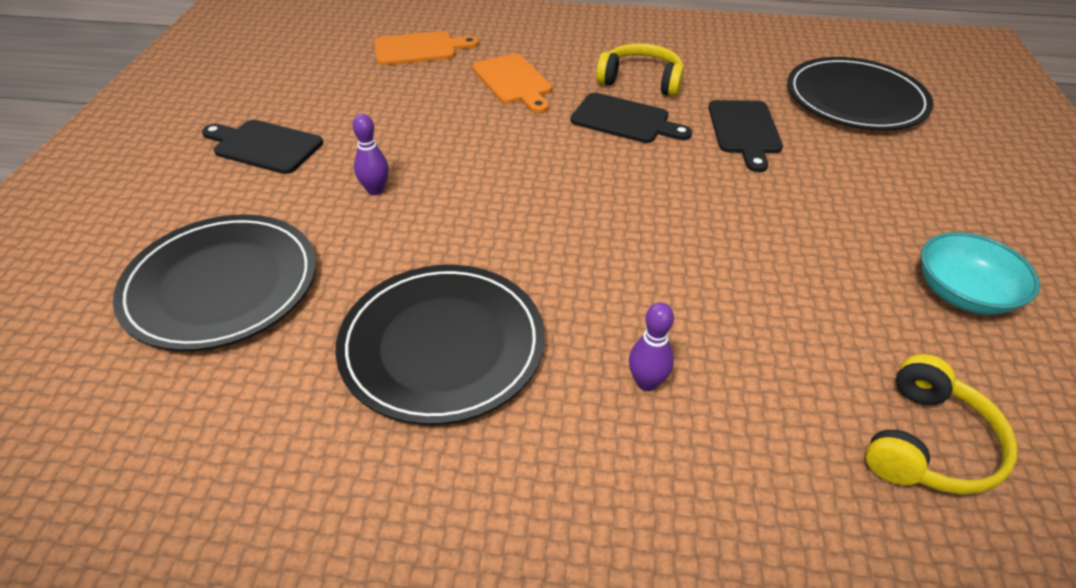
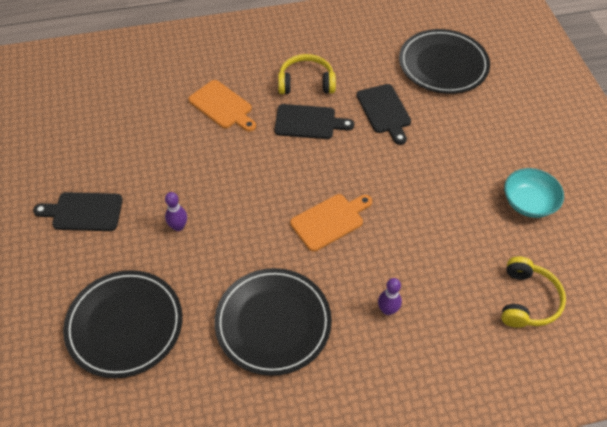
camera: 20 degrees left, 10 degrees up
orange cutting board [374,31,479,65] -> orange cutting board moved to [290,194,372,252]

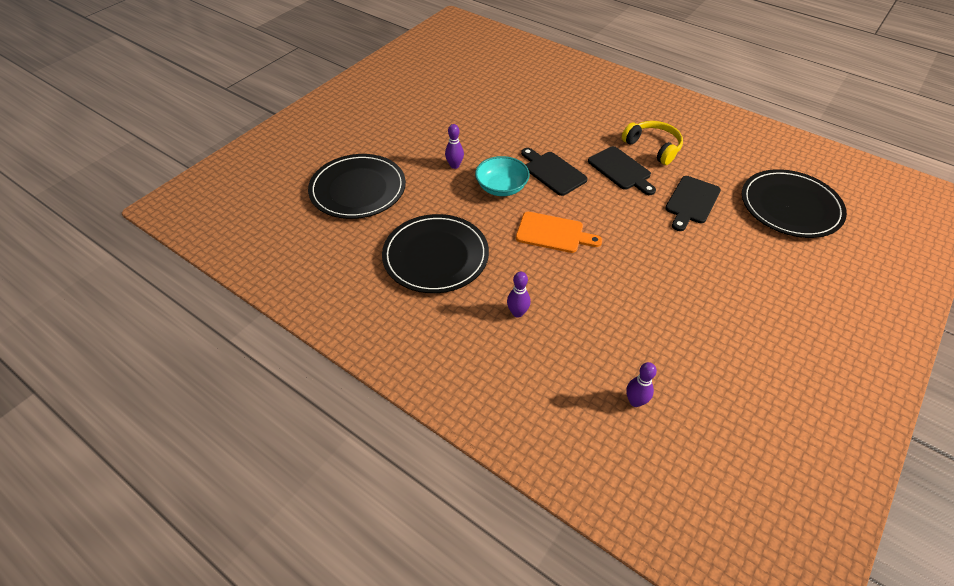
camera: 50 degrees right, 5 degrees down
black cutting board [33,192,123,231] -> black cutting board moved to [521,148,588,196]
orange cutting board [188,80,256,132] -> none
yellow headphones [501,256,566,328] -> purple bowling pin [626,362,657,407]
turquoise bowl [504,168,564,218] -> turquoise bowl moved to [475,156,530,196]

